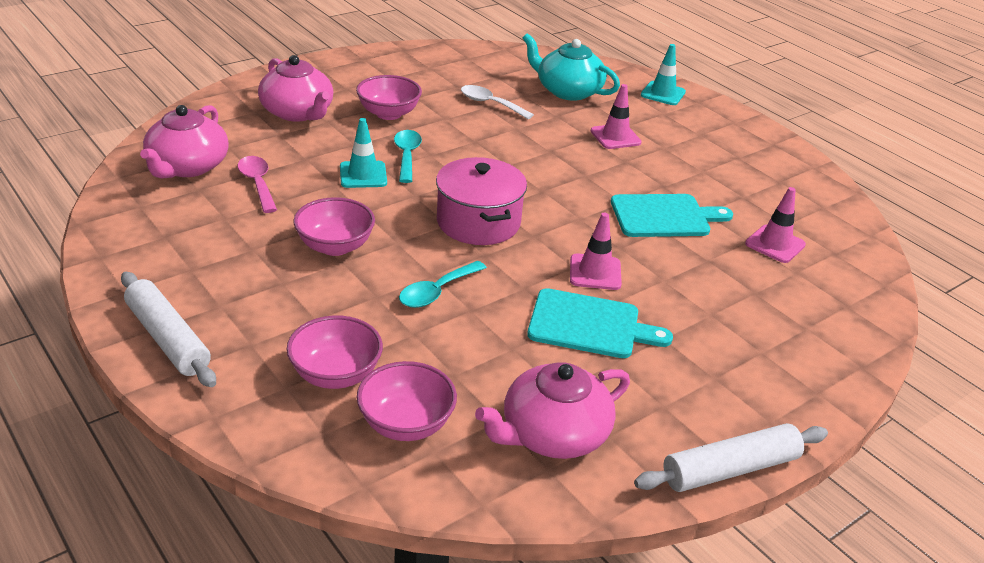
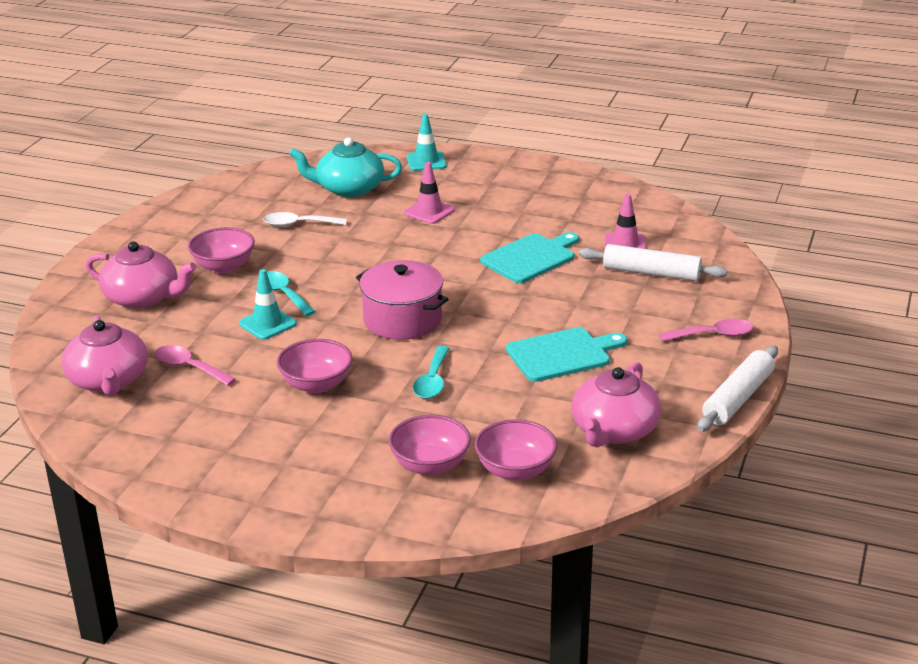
camera: 30 degrees left, 5 degrees down
white rolling pin [121,272,216,387] -> white rolling pin moved to [579,244,727,281]
pink traffic cone [570,213,622,290] -> none
none -> pink spoon [659,319,754,341]

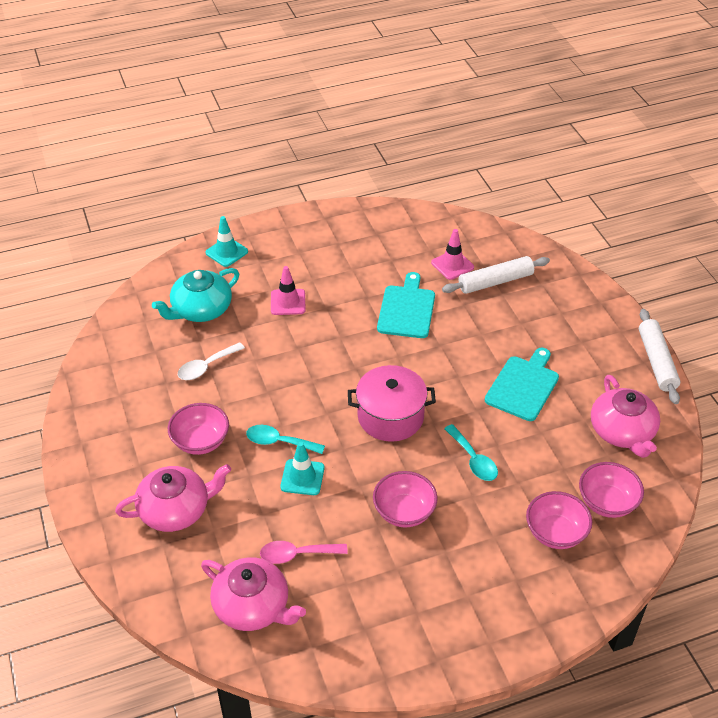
camera: 40 degrees left, 15 degrees up
pink spoon [659,319,754,341] -> none

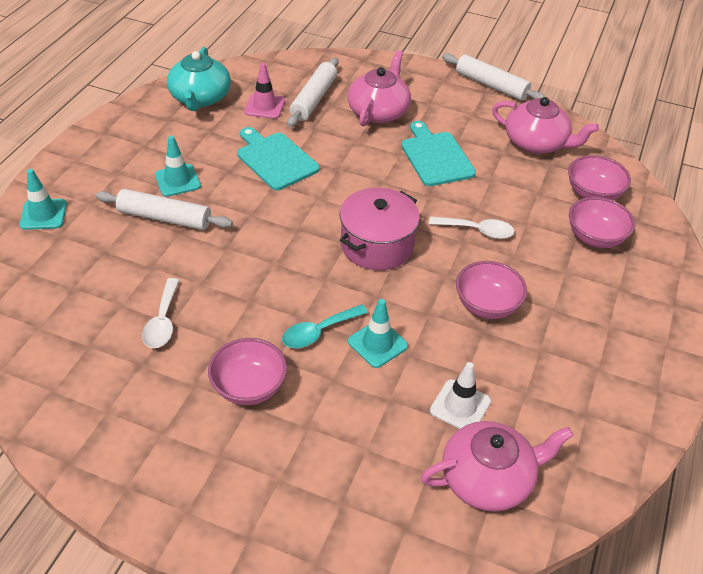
camera: 50 degrees left, 0 degrees up
pink teapot [115,464,231,532] -> pink teapot moved to [347,50,411,126]
turquoise teapot [152,268,239,322] -> turquoise teapot moved to [167,47,231,111]
pink spoon [260,541,348,564] -> white traffic cone [430,362,491,429]
pink traffic cone [271,266,306,315] -> white rolling pin [96,189,233,230]
turquoise spoon [444,424,498,481] -> white spoon [429,216,514,239]
none -> turquoise traffic cone [155,136,201,197]

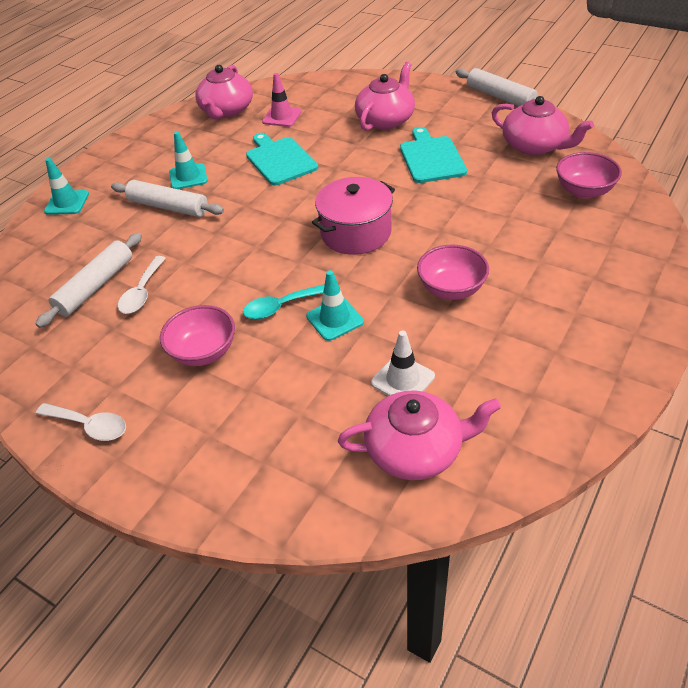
camera: 15 degrees right, 0 degrees up
turquoise teapot [167,47,231,111] -> pink teapot [195,65,253,119]
white rolling pin [288,58,338,127] -> white rolling pin moved to [36,233,142,328]
white spoon [429,216,514,239] -> white spoon moved to [36,403,126,441]
pink bowl [569,197,635,248] -> none

